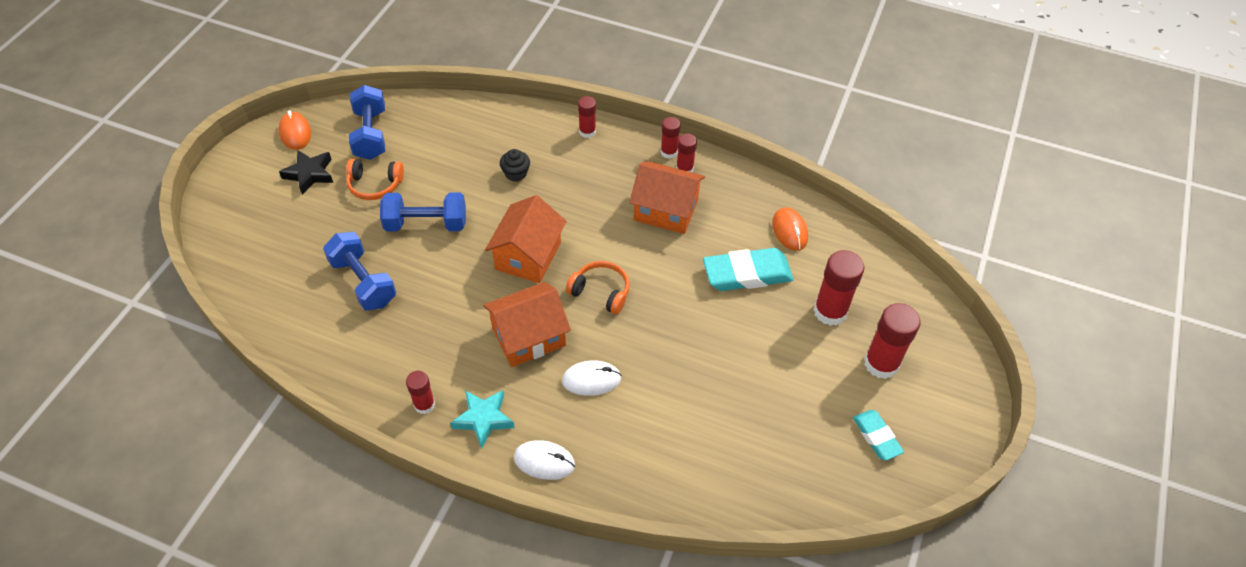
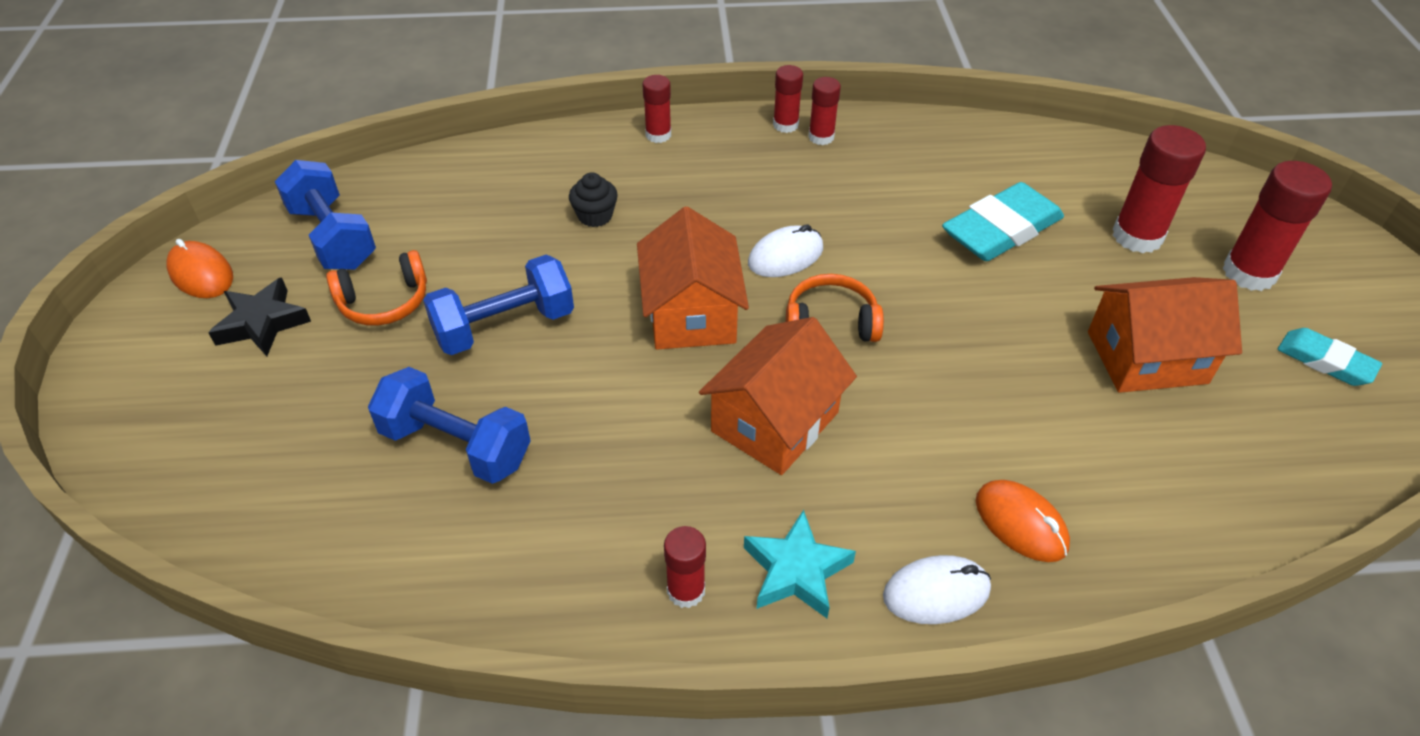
camera: 25 degrees left, 5 degrees down
white mouse [562,361,622,396] -> white mouse moved to [748,224,823,277]
orange house [629,161,705,234] -> orange house moved to [1088,277,1242,393]
orange mouse [772,207,808,251] -> orange mouse moved to [976,480,1070,562]

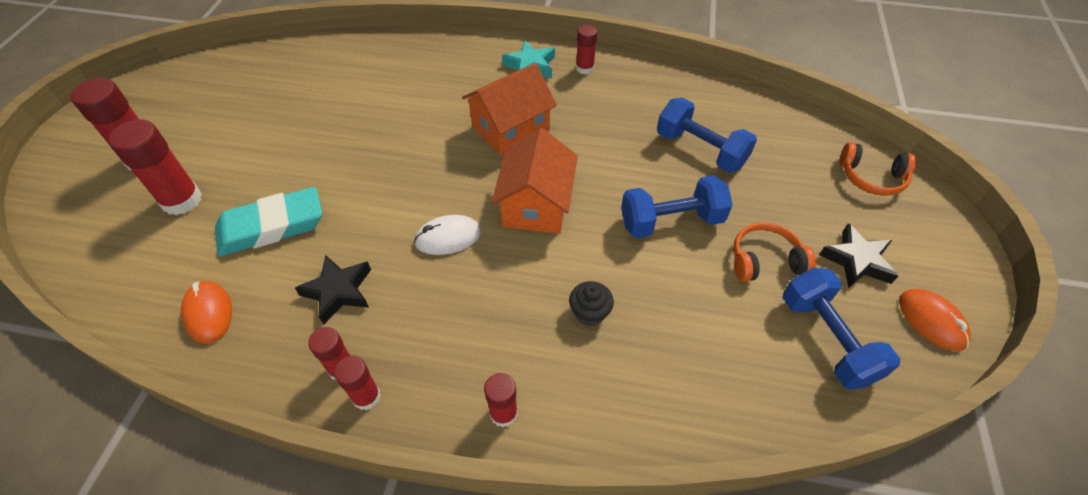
camera: 165 degrees left, 5 degrees up
orange headphones [786,274,884,342] -> orange headphones moved to [840,142,917,196]
white mouse [883,555,991,624] -> none
orange mouse [976,480,1070,562] -> orange mouse moved to [181,281,232,344]
orange house [1088,277,1242,393] -> none
turquoise eraser [1278,328,1382,386] -> none
none -> black star [295,255,371,325]

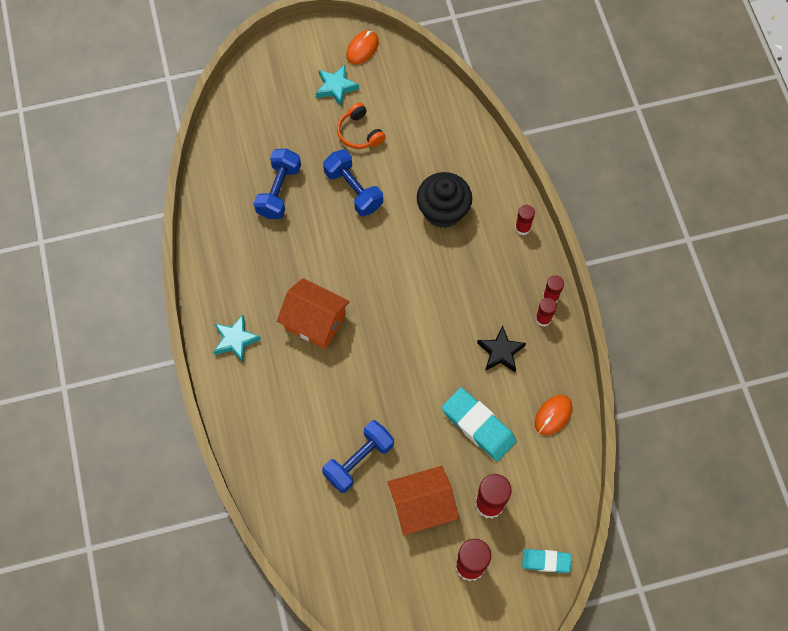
camera: 115 degrees left, 15 degrees up
white mouse [414,215,481,255] -> none
orange house [492,128,578,234] -> orange house moved to [387,466,459,535]
black cupcake [569,281,614,326] -> black cupcake [417,172,472,228], size x2.05
red glue stick [576,25,597,74] -> none
blue dumbbell [783,268,900,390] -> blue dumbbell moved to [322,420,394,493]
black star [819,223,898,288] -> turquoise star [316,65,359,106]
orange headphones [840,142,917,196] -> none
none -> turquoise eraser [522,549,571,573]

